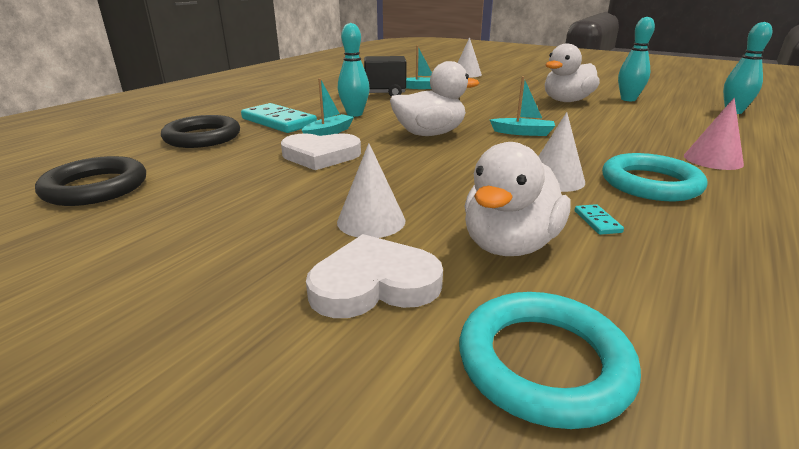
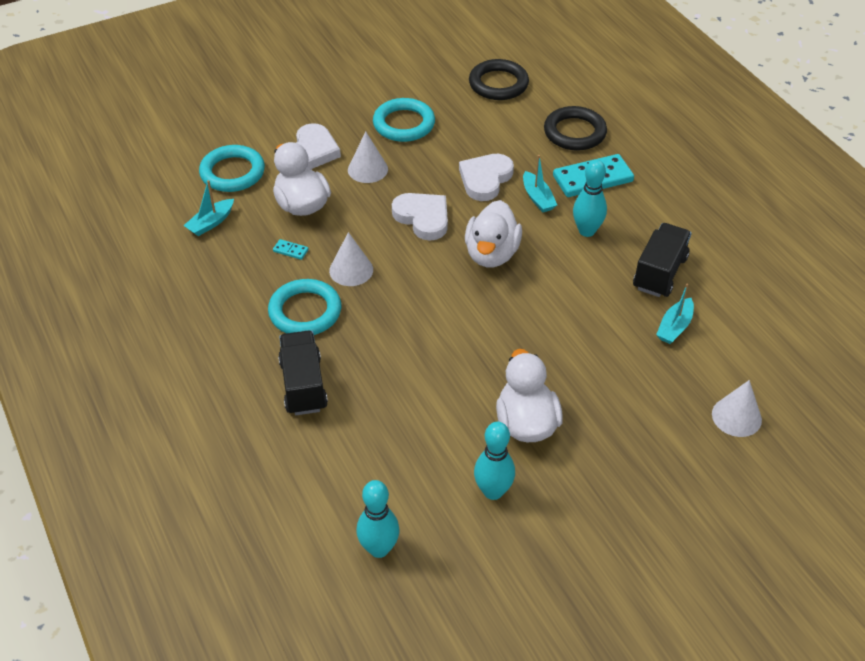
camera: 120 degrees right, 20 degrees up
turquoise boat [490,77,555,136] -> turquoise boat moved to [183,180,234,236]
pink cone [684,98,744,170] -> black truck [278,331,328,415]
none -> turquoise ring [373,98,435,142]
none -> white heart [392,193,448,241]

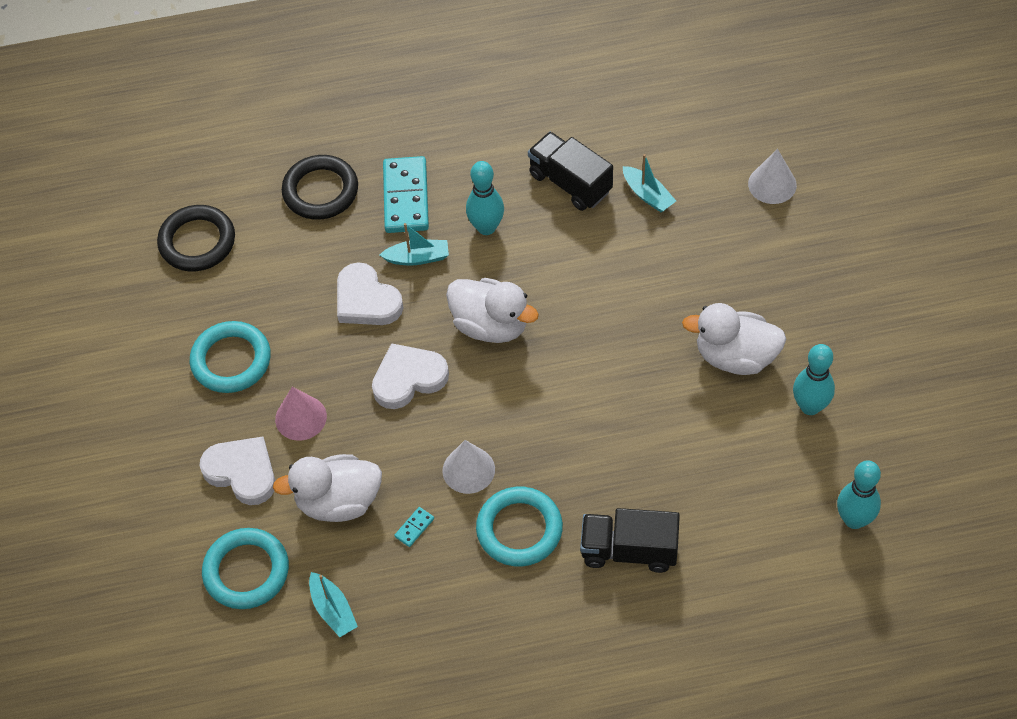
camera: 70 degrees left, 10 degrees up
white cone [348,132,388,183] -> pink cone [275,387,327,441]

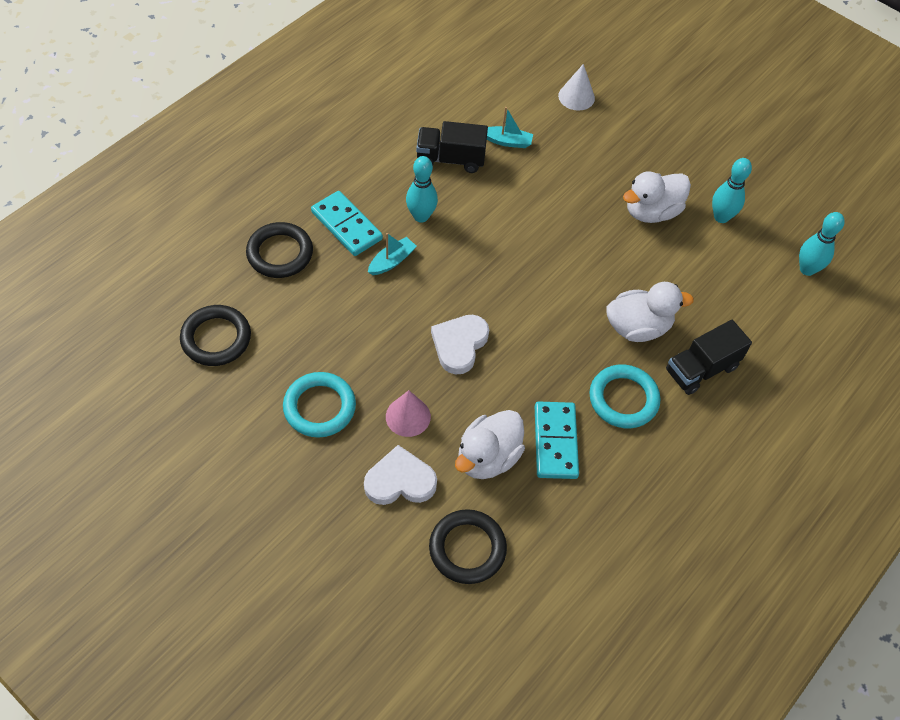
camera: 45 degrees left, 0 degrees up
turquoise ring [202,528,289,609] -> black ring [429,509,507,584]
turquoise boat [309,572,358,637] -> none
white heart [337,262,403,325] -> none
turquoise domino [394,507,434,547] -> turquoise domino [535,401,579,479], size x2.41
white cone [443,440,495,494] -> none
white duck [446,278,539,343] -> white duck moved to [606,282,694,342]

